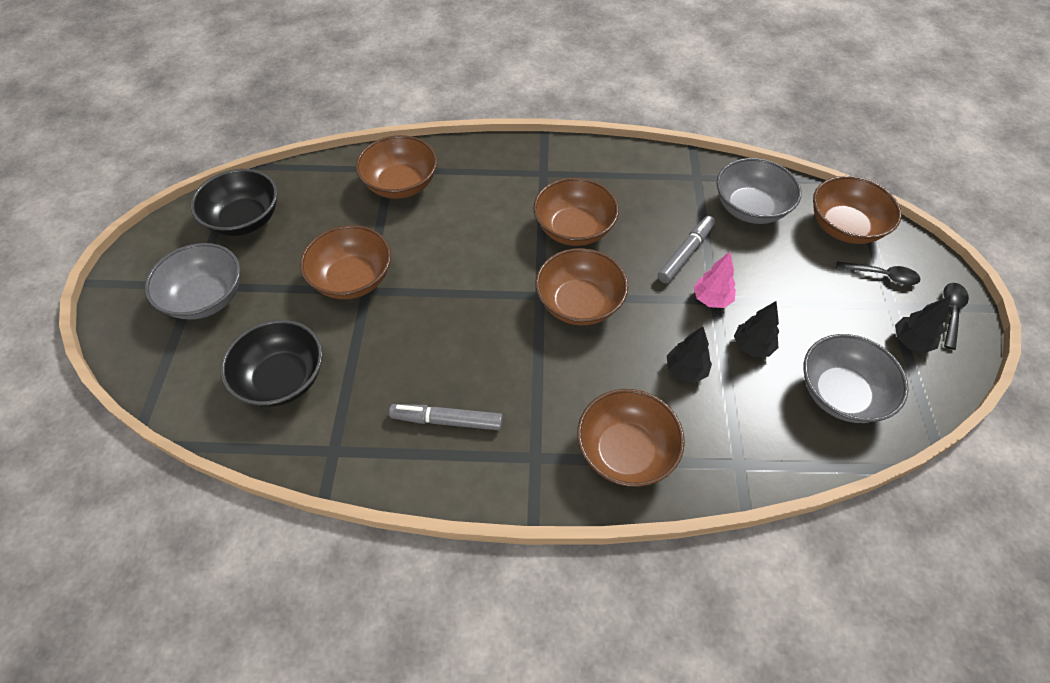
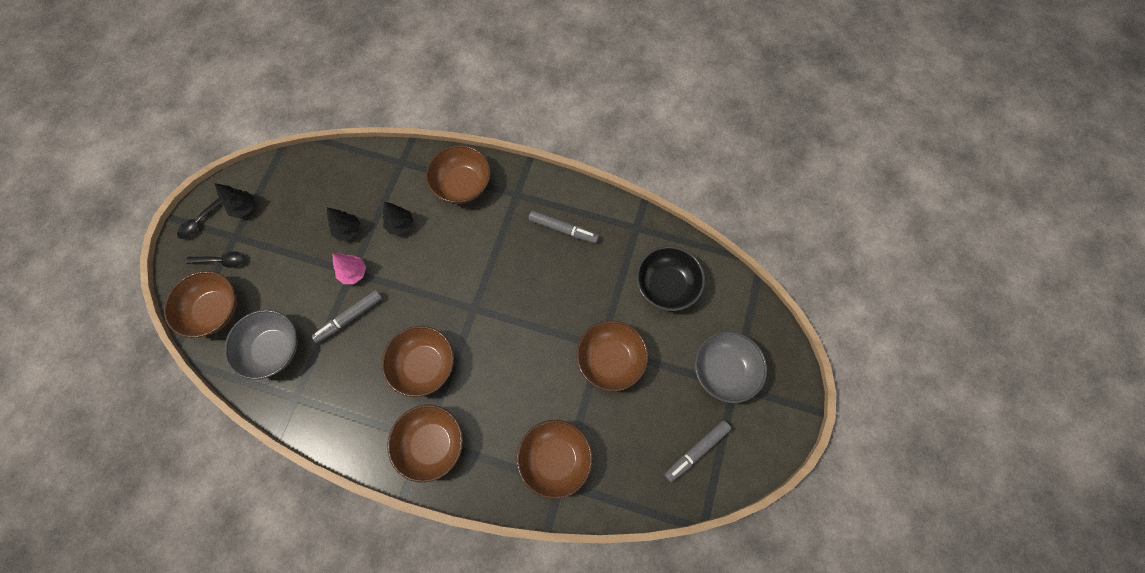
camera: 165 degrees left, 15 degrees up
black bowl [191,169,278,236] -> grey marker [664,420,731,482]
brown bowl [536,248,628,325] -> brown bowl moved to [387,405,463,483]
grey bowl [804,334,909,423] -> none
black spoon [836,261,921,285] -> black spoon turned 150 degrees clockwise [186,251,245,268]

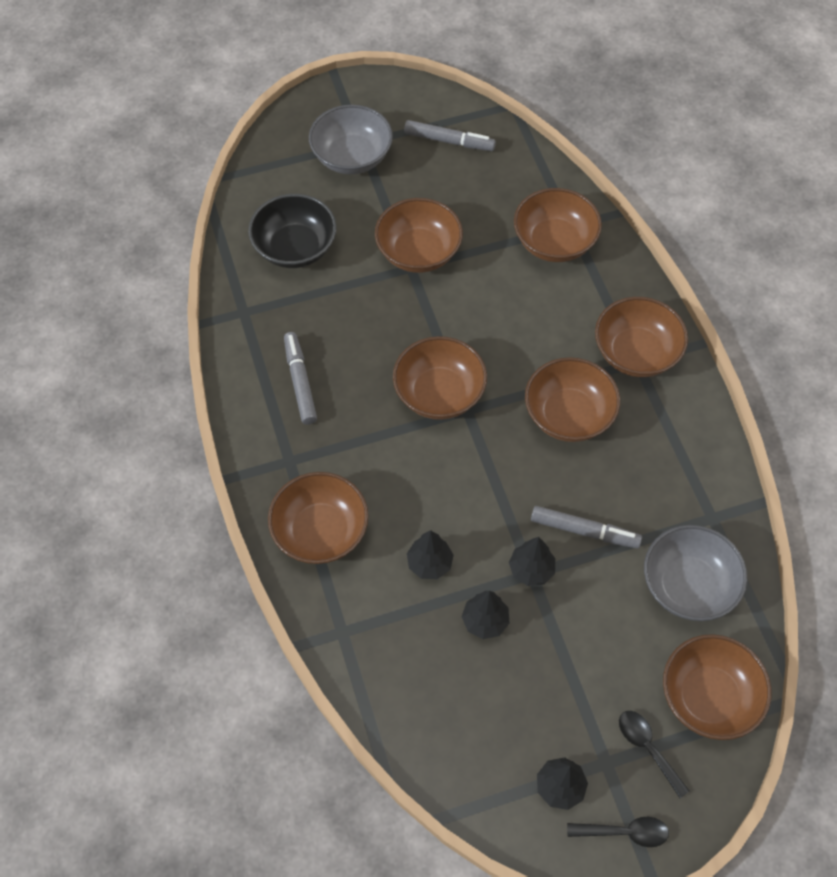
camera: 125 degrees left, 10 degrees down
pink tree [332,253,366,284] -> black tree [509,537,555,586]
none -> brown bowl [393,336,487,420]

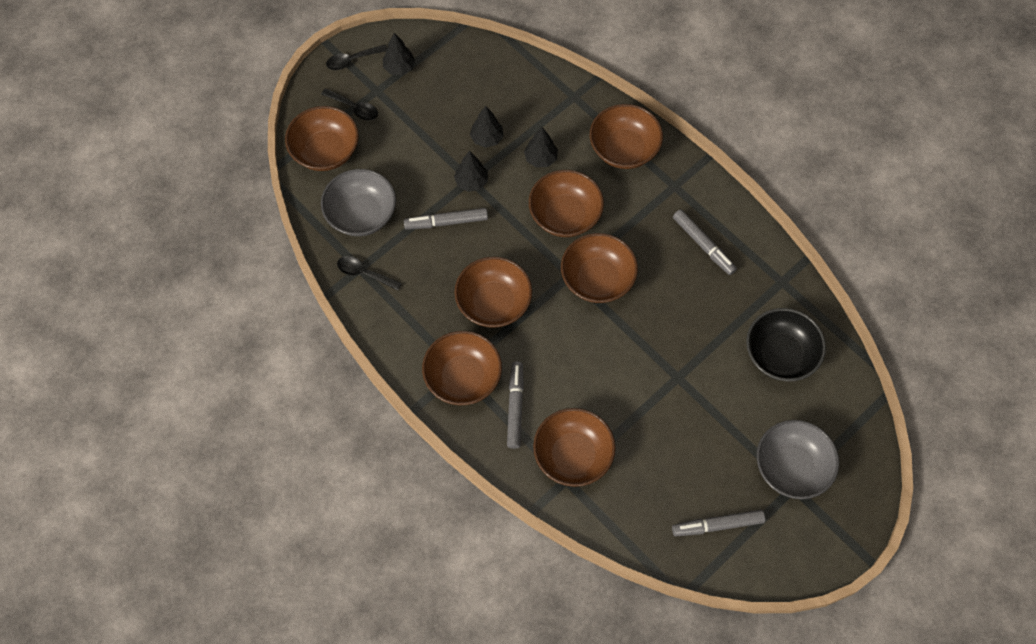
camera: 155 degrees right, 5 degrees up
brown bowl [375,198,463,273] -> brown bowl moved to [529,170,604,237]
none -> black spoon [337,256,402,290]
none -> grey marker [507,361,524,449]

